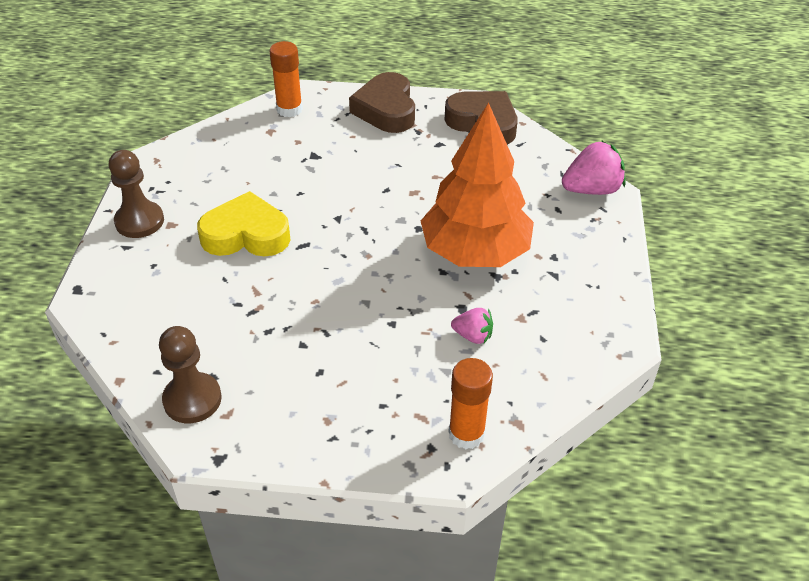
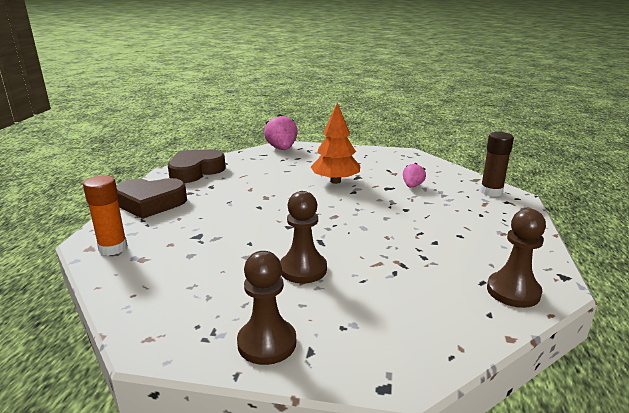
camera: 85 degrees left, 20 degrees down
yellow heart [197,191,291,257] -> brown pawn [280,191,327,284]
orange tree [421,102,534,267] -> orange tree [311,103,360,184], size x0.65
orange glue stick [448,358,493,449] -> brown glue stick [480,132,514,197]

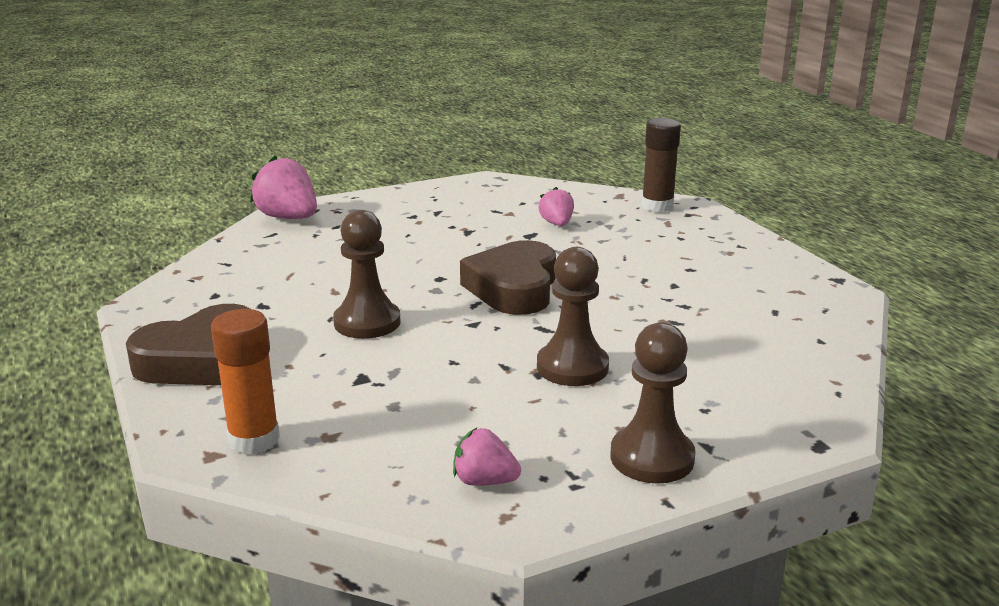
camera: 35 degrees left, 0 degrees up
brown heart [168,150,226,183] -> brown heart moved to [460,240,556,315]
orange tree [311,103,360,184] -> none
brown pawn [487,208,546,308] -> brown pawn moved to [333,210,400,339]
none -> pink strawberry [453,428,521,486]

